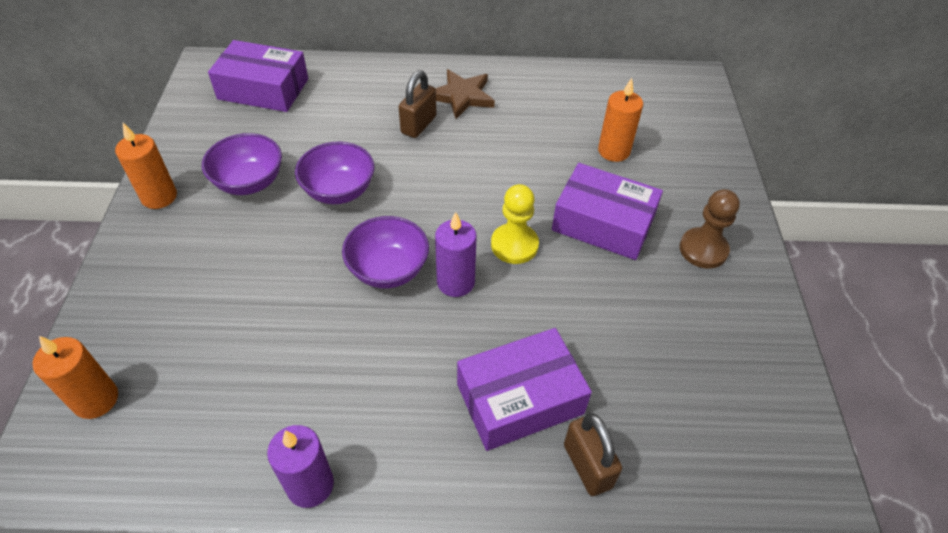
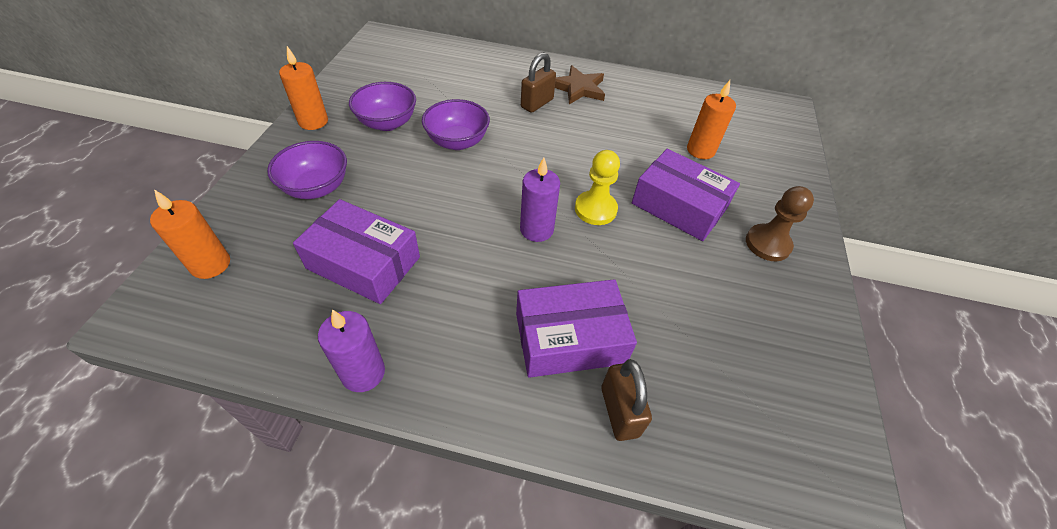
camera: 10 degrees right, 0 degrees up
purple box [208,40,308,112] -> purple box moved to [293,199,420,304]
purple bowl [342,216,429,288] -> purple bowl moved to [267,141,347,199]

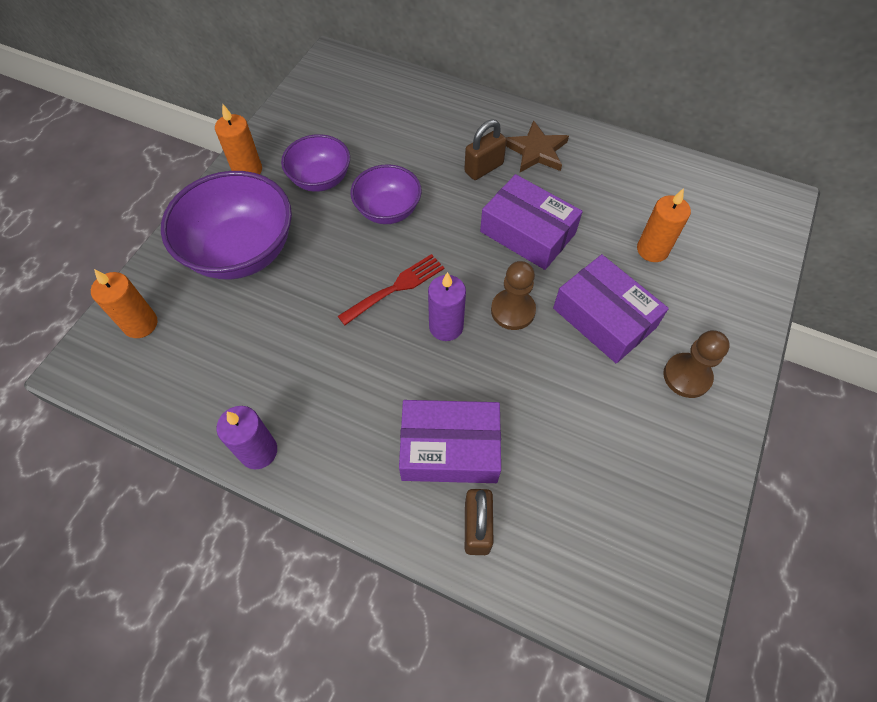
camera: 15 degrees right, 10 degrees up
purple bowl [267,141,347,199] -> purple bowl [161,171,292,279], size x1.69
purple box [293,199,420,304] -> purple box moved to [480,174,583,270]
yellow pawn [575,150,620,225] -> brown pawn [491,261,536,330]
none -> red fork [338,254,444,325]

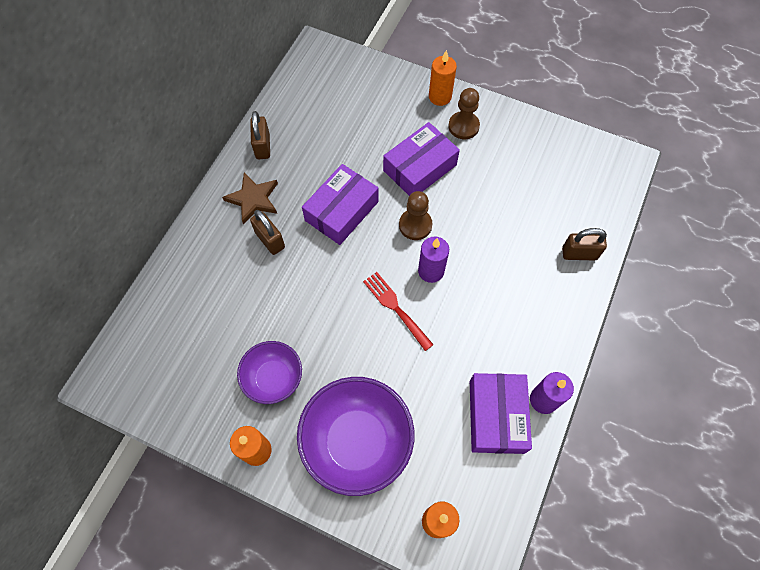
camera: 90 degrees left, 5 degrees up
purple bowl [351,164,422,224] -> none
purple box [399,400,501,483] -> purple box moved to [470,373,532,454]
orange candle [637,188,691,262] -> orange candle moved to [429,50,457,106]
none -> brown padlock [250,111,270,159]

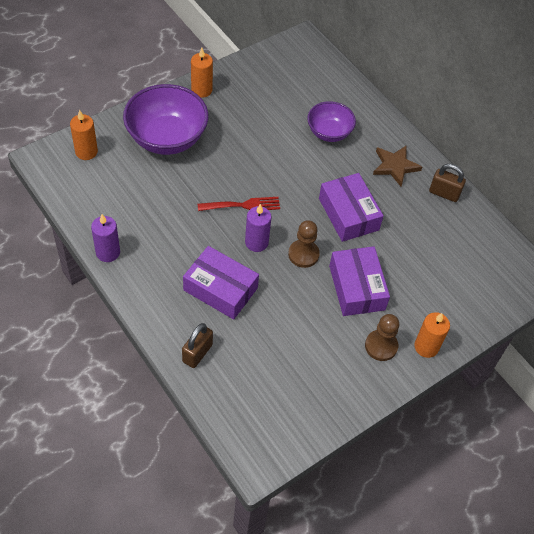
camera: 115 degrees right, 10 degrees down
purple bowl [237,341,302,404] -> purple bowl moved to [307,101,356,142]
brown padlock [250,210,285,255] -> none
purple box [470,373,532,454] -> purple box moved to [183,246,259,319]

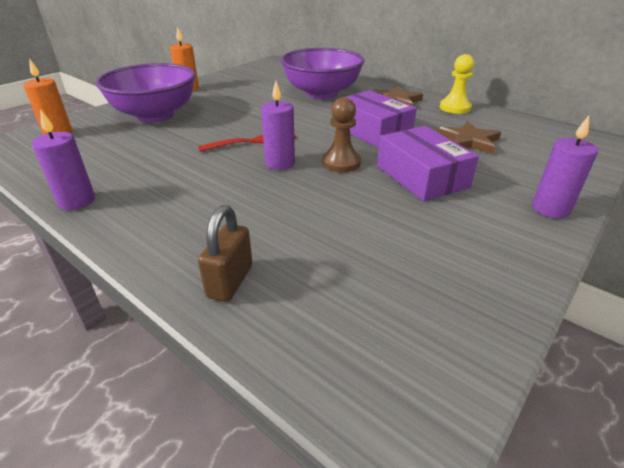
camera: 10 degrees left, 20 degrees down
purple box [183,246,259,319] -> none
purple bowl [307,101,356,142] -> purple bowl [280,48,364,99], size x1.69
brown pawn [365,314,399,361] -> none
orange candle [414,312,450,358] -> purple candle [532,116,598,218]
brown padlock [429,164,466,202] -> yellow pawn [440,54,474,114]
none -> brown star [438,121,501,154]

